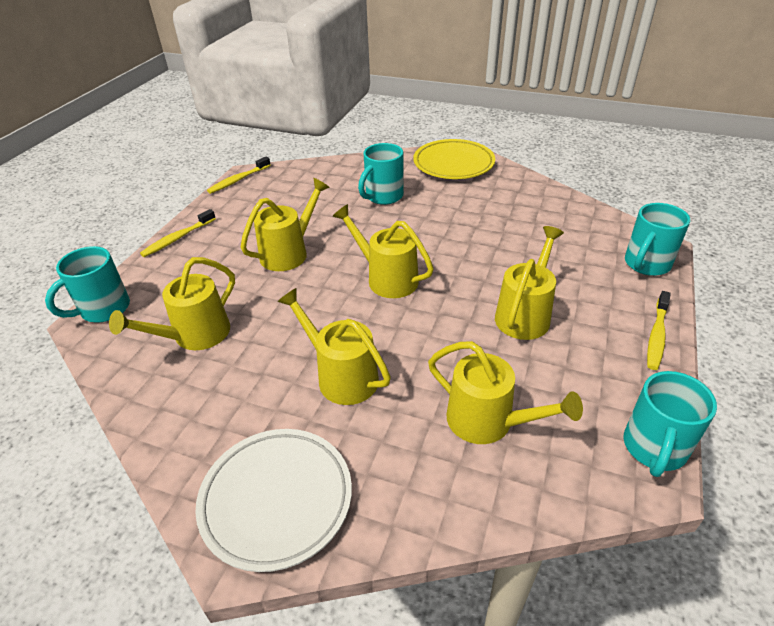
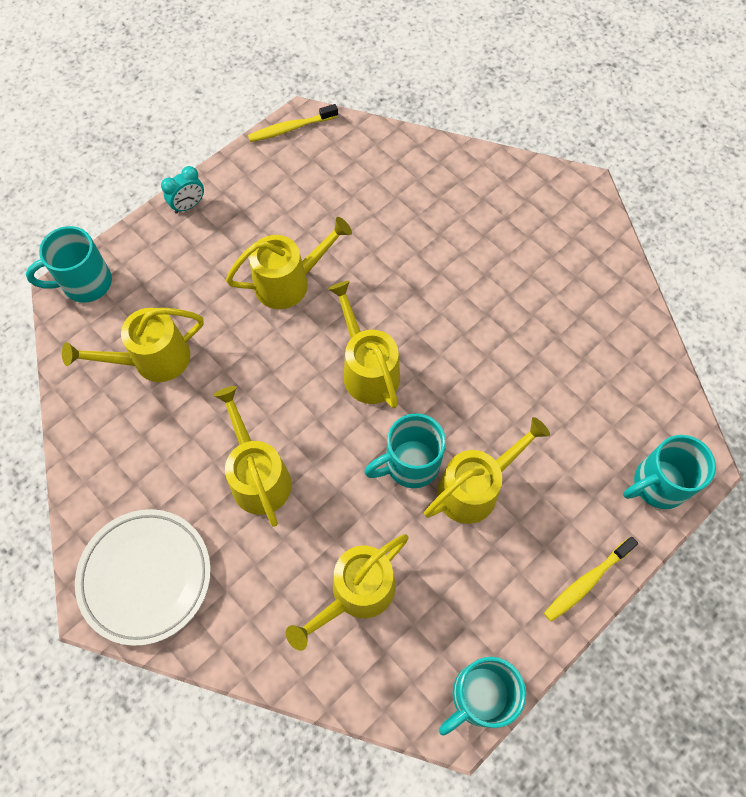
camera: 25 degrees right, 25 degrees up
yellow toothbrush [140,209,216,257] -> turquoise clock [161,166,204,214]
turquoise mug [358,143,404,205] -> turquoise mug moved to [364,413,446,488]
yellow plate [413,139,495,179] -> none
yellow watering can [428,341,583,444] -> yellow watering can turned 75 degrees clockwise [286,534,408,651]

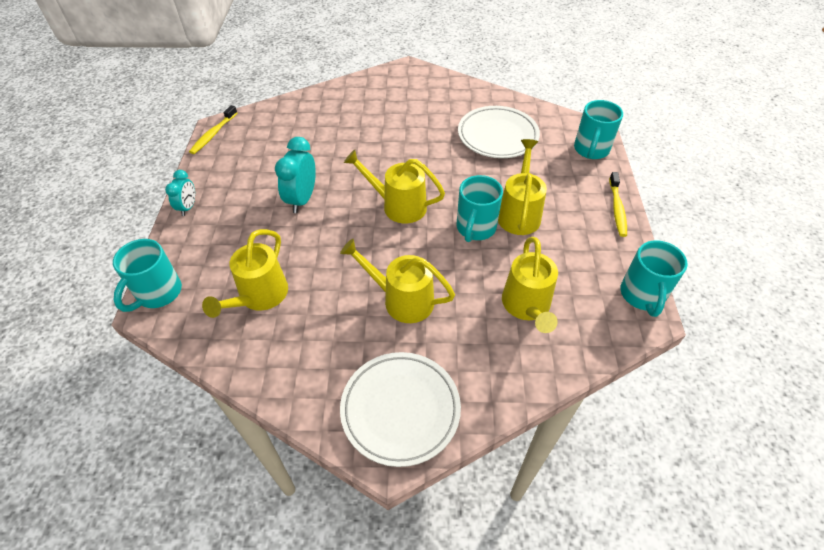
camera: 45 degrees left, 15 degrees down
yellow watering can [226,217,352,309] -> turquoise clock [275,137,316,213]
none -> white plate [458,106,540,158]

